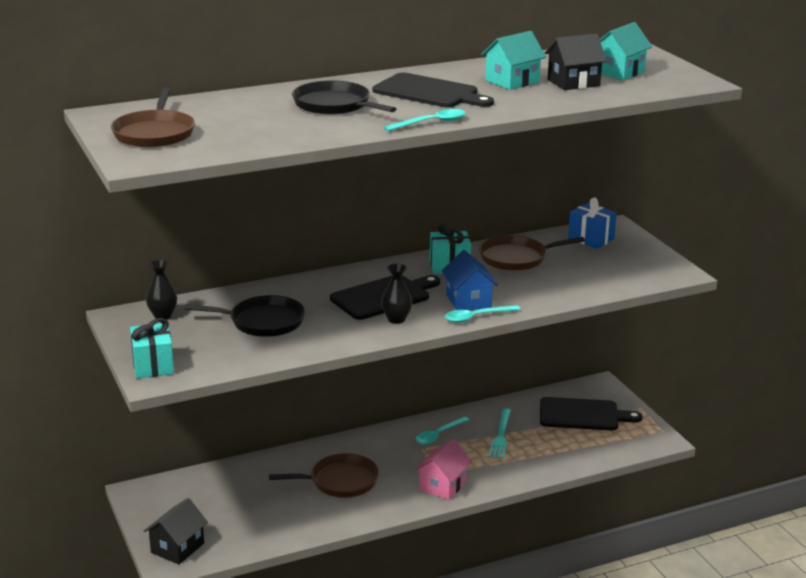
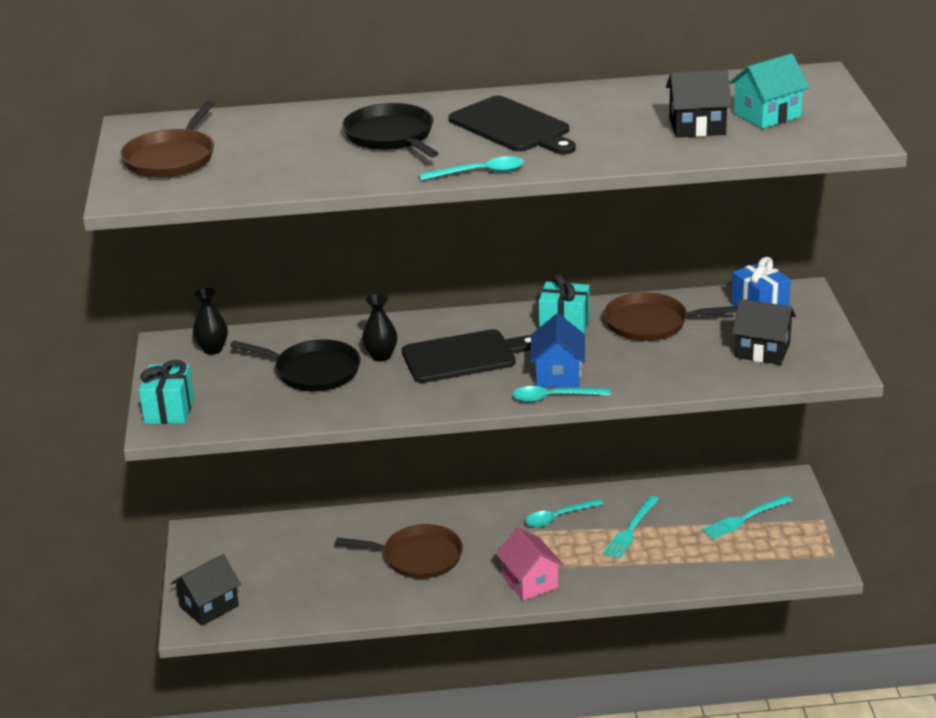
camera: 20 degrees right, 5 degrees up
black vase [381,264,412,324] -> black vase moved to [362,294,398,361]
pink house [415,439,472,500] -> pink house turned 75 degrees counterclockwise [496,527,564,601]
turquoise house [481,31,546,90] -> none
black cutting board [540,397,642,431] -> turquoise fork [702,495,793,539]
none -> black house [732,299,796,365]

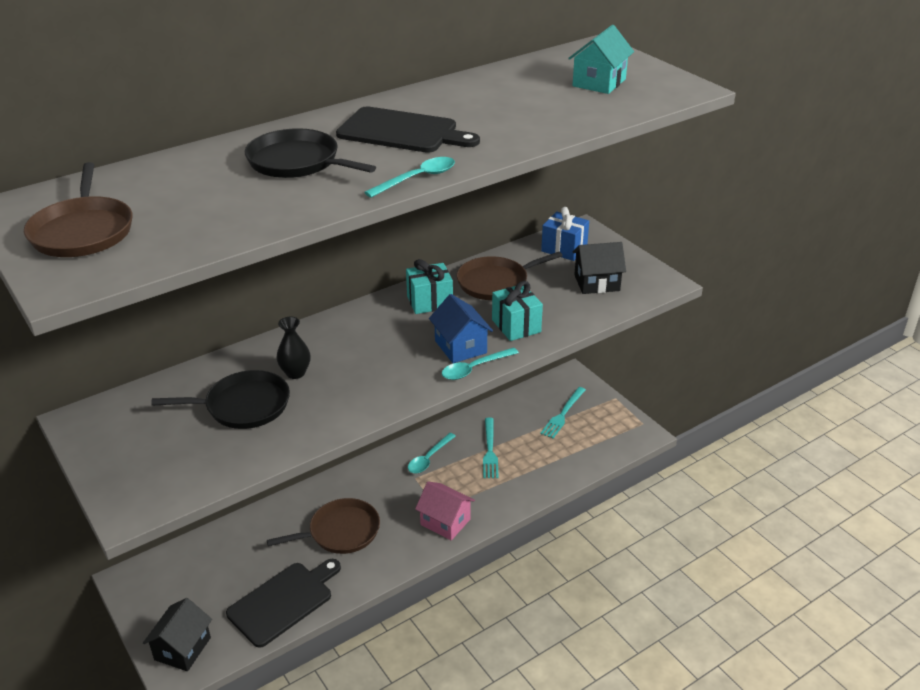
camera: 30 degrees left, 5 degrees up
turquoise gift [139,360,194,424] -> turquoise gift moved to [492,281,543,341]
black vase [193,288,228,355] -> none
black cutting board [402,329,531,383] -> black cutting board moved to [226,559,341,648]
black house [666,69,732,138] -> none

